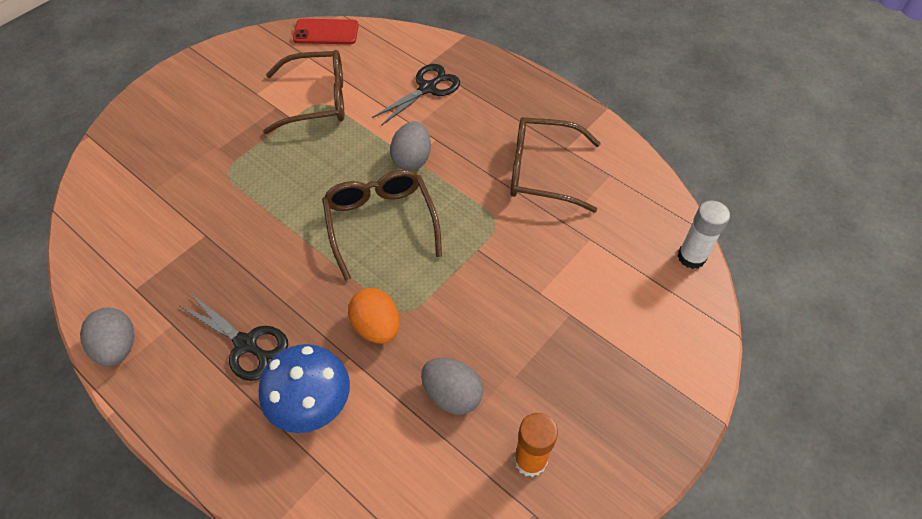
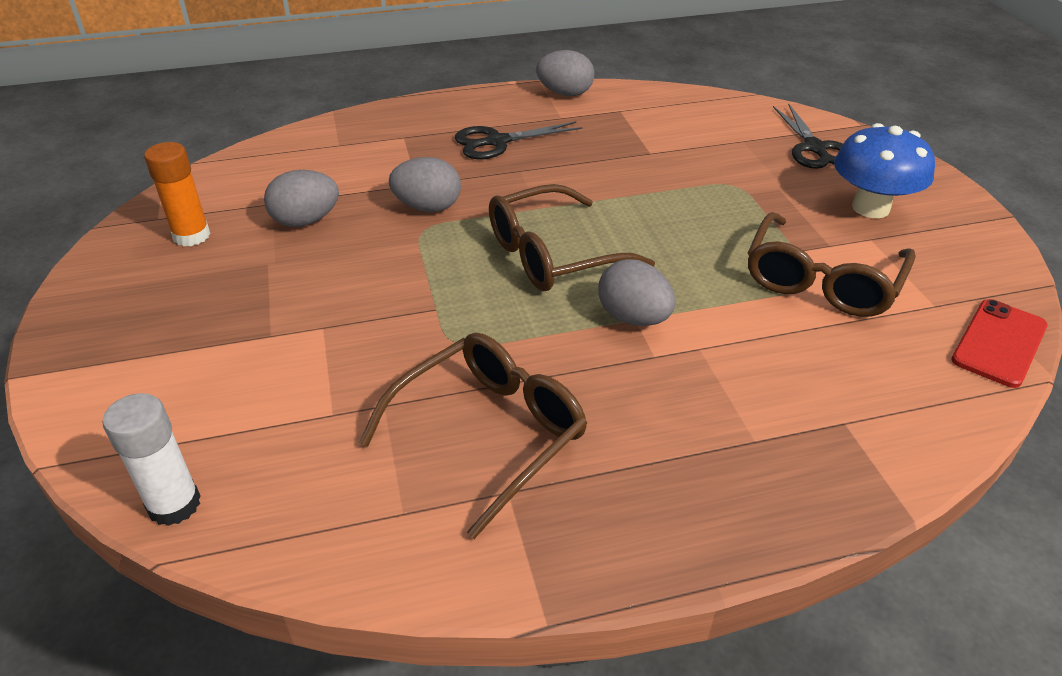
camera: 125 degrees right, 15 degrees down
blue mushroom [259,344,350,433] -> blue mushroom moved to [834,123,935,218]
brown glasses [322,170,442,281] -> brown glasses turned 135 degrees clockwise [489,184,655,291]
orange egg [348,288,399,344] -> grey egg [389,157,461,212]
black scissors [372,64,460,126] -> black scissors moved to [773,103,843,169]

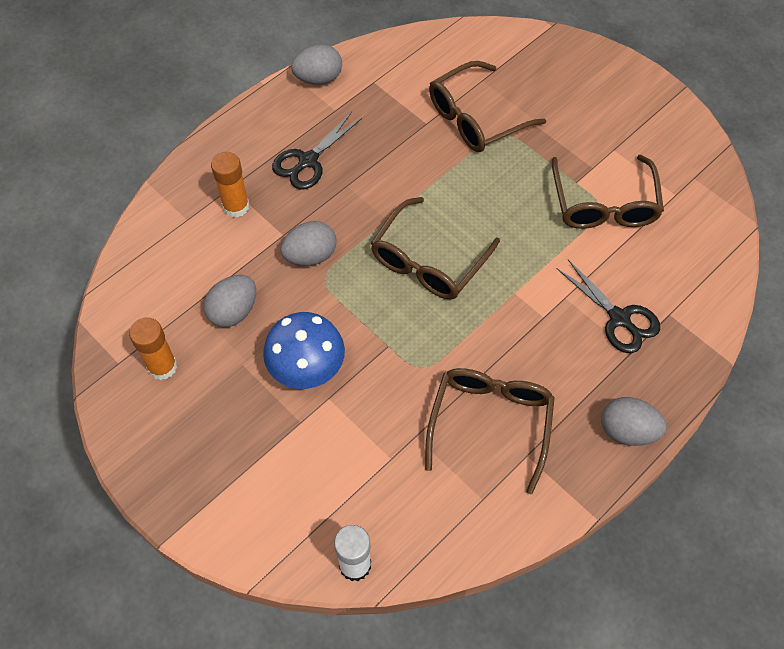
camera: 30 degrees left, 20 degrees up
grey egg [598,259,676,326] -> grey egg moved to [601,397,666,446]
black scissors [773,103,843,169] -> black scissors moved to [557,260,660,353]
blue mushroom [834,123,935,218] -> blue mushroom moved to [263,312,345,389]
red phone [951,299,1048,388] -> none
none -> orange glue stick [211,152,249,218]
none -> brown glasses [429,61,546,152]

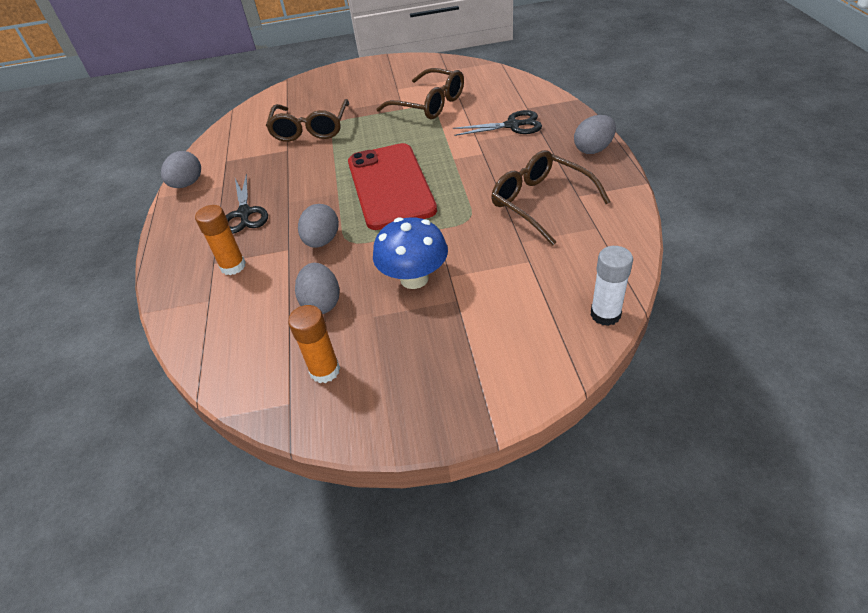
camera: 50 degrees left, 15 degrees down
brown glasses [371,197,500,299] -> red phone [348,143,437,230]

